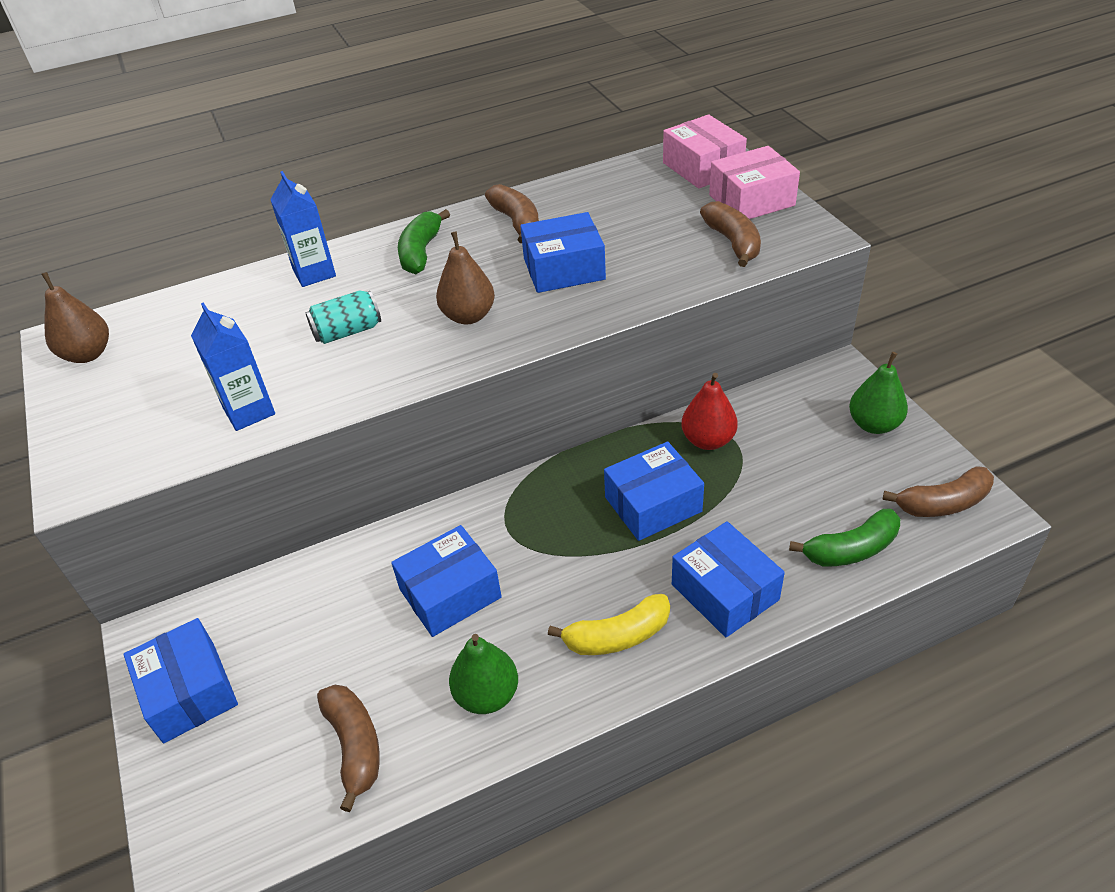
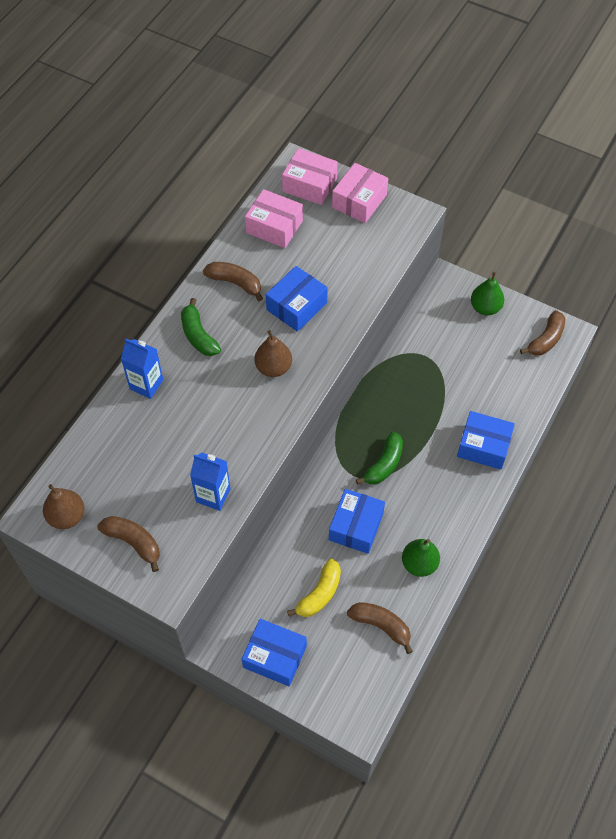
camera: 40 degrees left, 15 degrees up
turquoise can [306,290,381,344] -> none
yellow banana [548,594,670,655] -> yellow banana moved to [287,559,341,617]
blue box [604,442,704,541] -> none
red pear [682,373,738,450] -> none
brown banana [700,201,761,267] -> brown banana moved to [98,516,160,572]
green banana [789,509,901,567] -> green banana moved to [356,432,403,485]
none -> pink box [245,189,303,248]

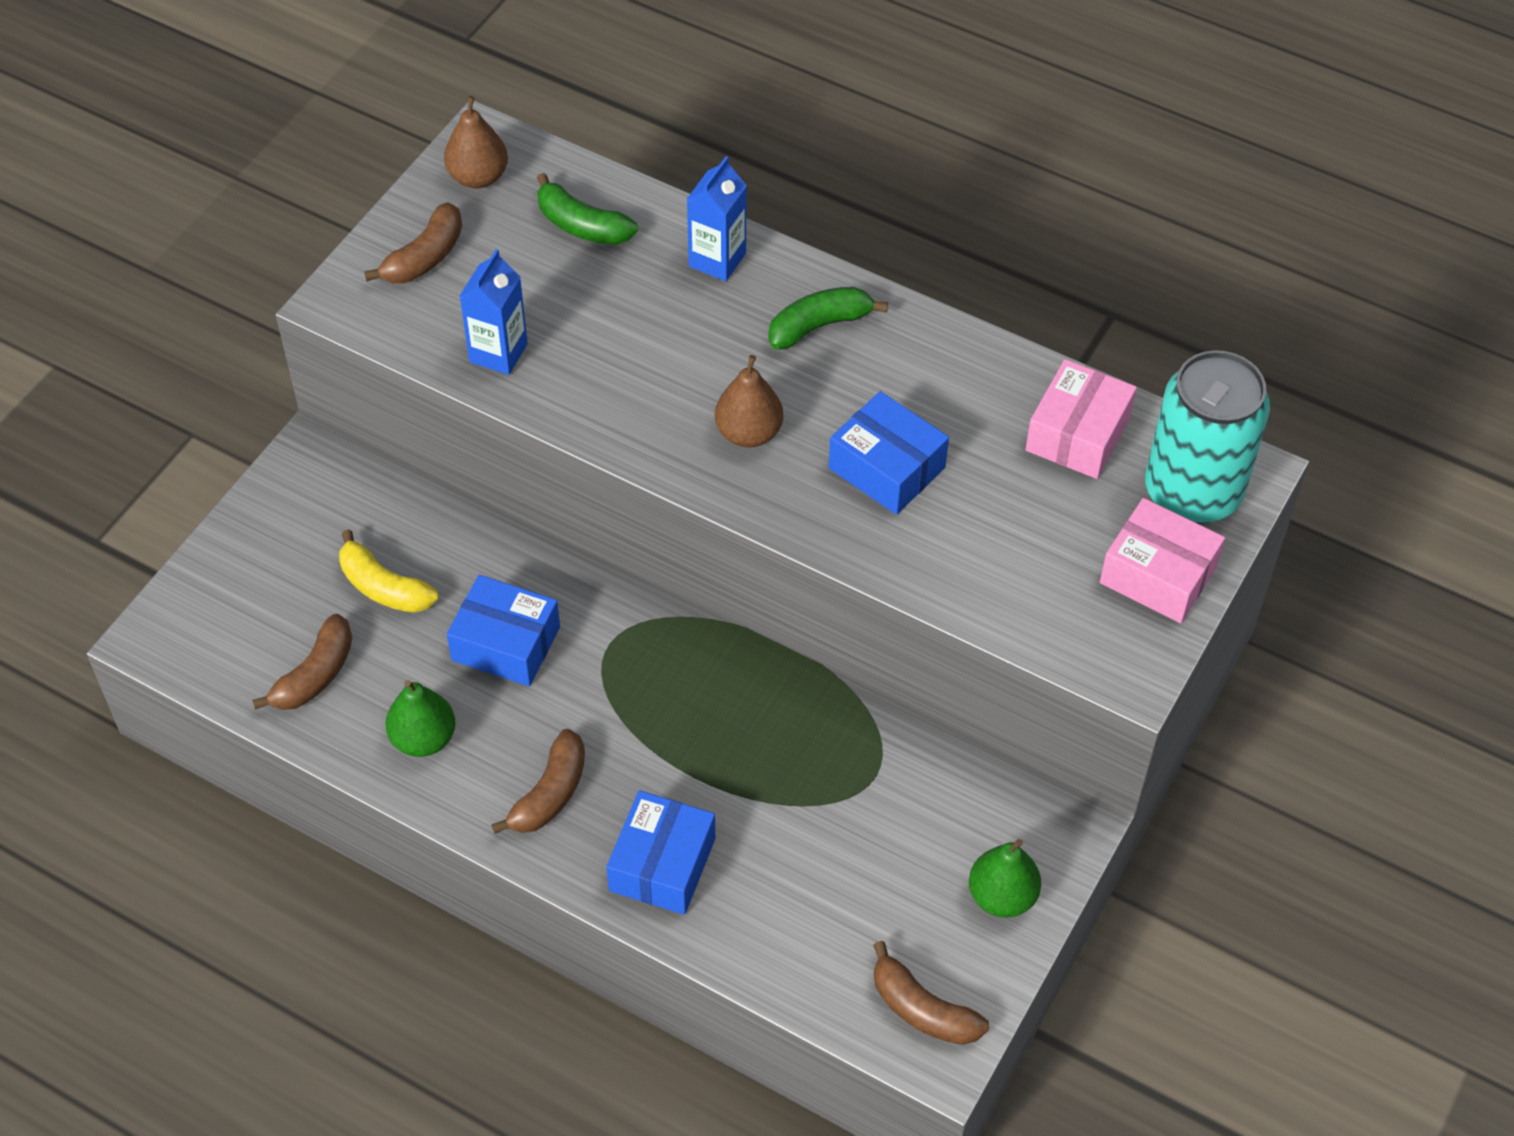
camera: 90 degrees right, 5 degrees down
brown banana [203,262,263,301] -> brown banana moved to [491,729,585,834]
blue box [242,619,307,686] -> none
pink box [282,148,338,205] -> turquoise can [1145,350,1270,524]
green banana [356,432,403,485] -> green banana moved to [537,173,638,245]

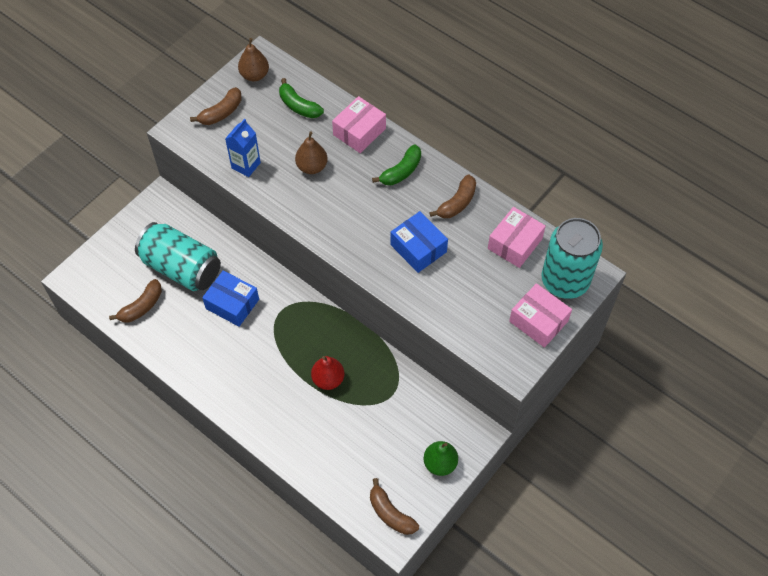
camera: 10 degrees right, 5 degrees up
yellow banana [339,529,438,613] -> turquoise can [135,222,221,291]
green pear [385,680,456,757] -> none
brown banana [491,729,585,834] -> brown banana moved to [429,174,476,218]
blue box [606,790,715,915] -> none
blue carton [687,156,747,281] -> pink box [332,96,386,153]
brown pear [715,355,783,447] -> brown pear moved to [295,132,328,174]
green banana [768,287,888,350] -> green banana turned 150 degrees clockwise [372,144,421,185]
none -> red pear [311,356,345,390]

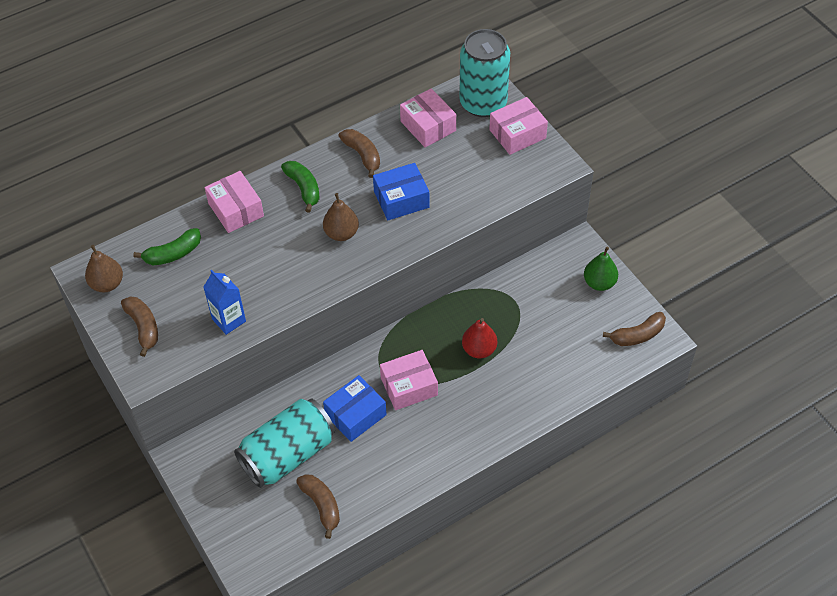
camera: 70 degrees left, 5 degrees down
brown pear [295,132,328,174] -> brown pear moved to [323,193,359,241]
none -> pink box [380,350,438,410]

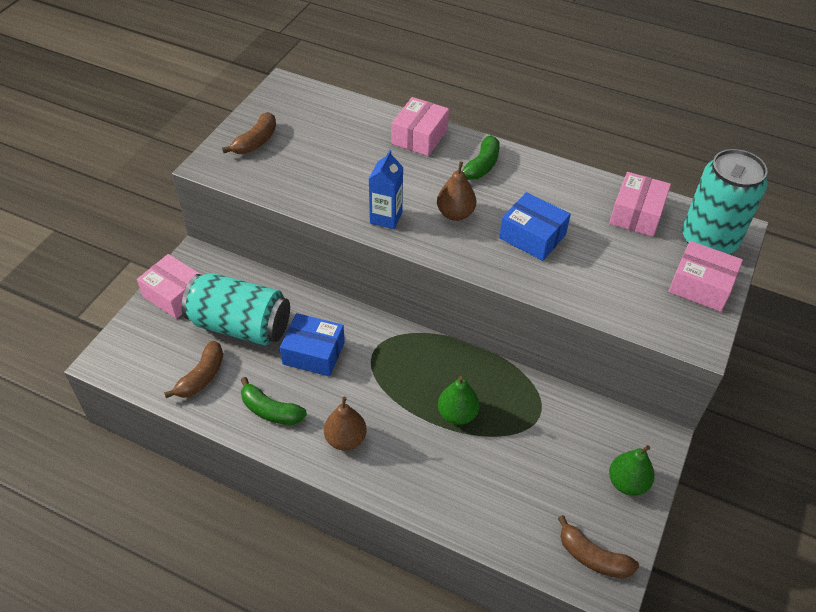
camera: 55 degrees right, 5 degrees down
brown pear [85,245,123,293] -> brown pear moved to [324,397,367,451]
green banana [133,228,201,265] -> green banana moved to [241,377,307,425]
blue carton [203,270,246,335] -> blue carton moved to [369,150,403,229]
brown banana [339,129,380,178] -> none
pink box [380,350,438,410] -> pink box moved to [137,254,202,319]
red pear [462,318,497,358] -> green pear [438,376,480,425]

